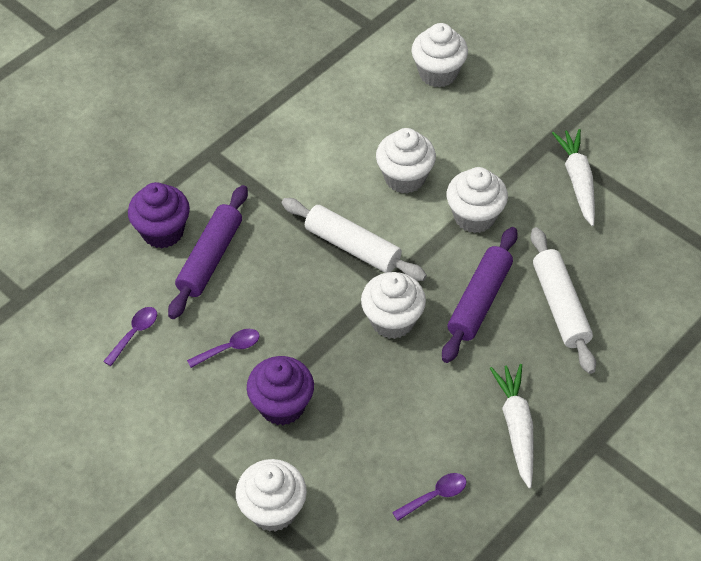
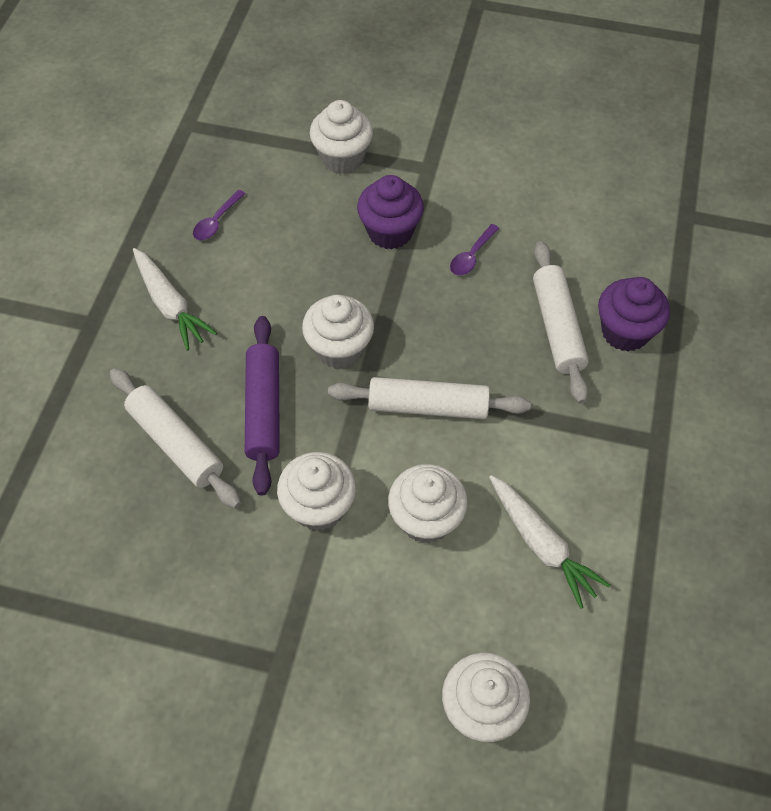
camera: 150 degrees right, 5 degrees up
purple spoon [103,307,157,366] -> none
purple rolling pin [168,185,248,319] -> white rolling pin [533,241,589,404]
white carrot [552,129,595,226] -> white carrot moved to [489,475,610,609]

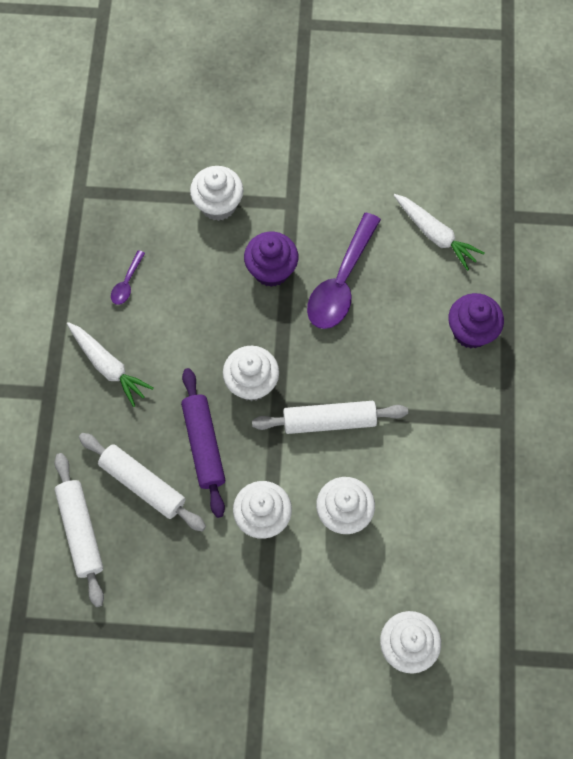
camera: 10 degrees left, 10 degrees up
purple spoon [450,224,500,276] -> purple spoon [307,213,381,329], size x2.18
white carrot [489,475,610,609] -> white carrot moved to [394,194,484,271]
white rolling pin [533,241,589,404] -> white rolling pin moved to [54,453,104,607]

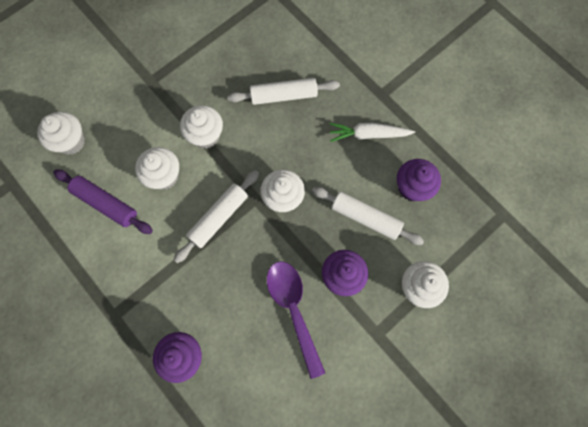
camera: 135 degrees right, 5 degrees up
white rolling pin [54,453,104,607] -> white rolling pin moved to [312,187,424,245]
purple spoon [111,250,145,305] -> purple cupcake [397,159,441,201]
purple rolling pin [181,368,225,518] -> purple rolling pin moved to [53,169,153,234]
white carrot [394,194,484,271] -> none

